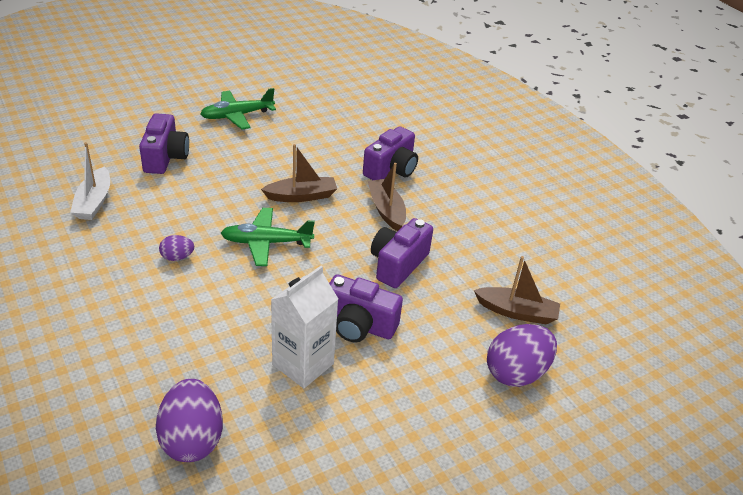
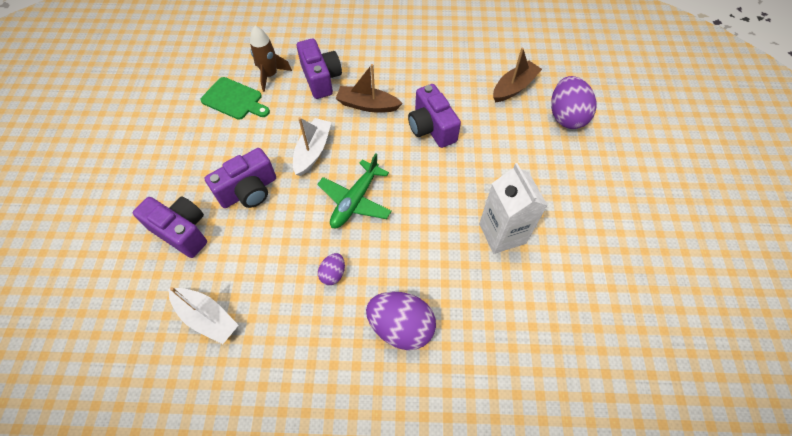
camera: 55 degrees left, 20 degrees up
purple egg [156,379,223,462] -> purple egg moved to [366,292,436,350]
green plane [200,88,276,130] -> none
brown boat [261,144,337,202] -> white boat [293,117,332,176]
purple camera [329,274,403,342] -> purple camera moved to [205,148,276,208]
none -> green cutting board [200,77,270,120]
none -> brown rocket [250,26,292,92]

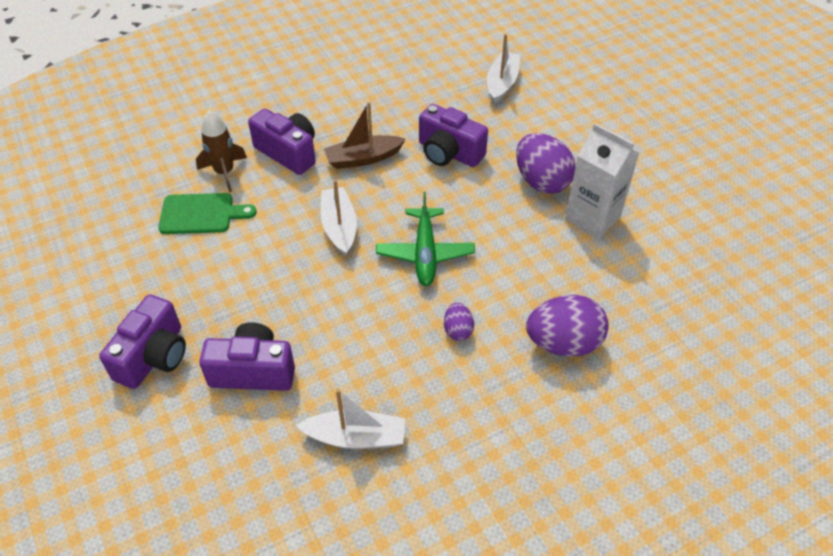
camera: 30 degrees left, 10 degrees down
purple camera [205,148,276,208] -> purple camera moved to [99,294,186,389]
brown boat [493,48,542,102] -> white boat [487,34,520,104]
purple egg [551,76,597,129] -> purple egg moved to [516,133,576,194]

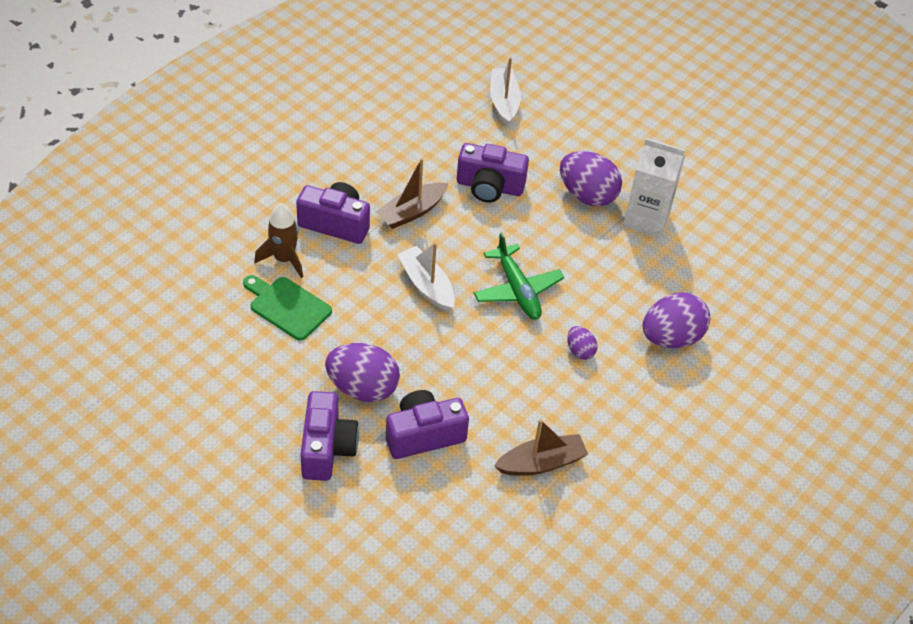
camera: 25 degrees left, 0 degrees up
green cutting board [158,193,257,234] -> green cutting board turned 120 degrees counterclockwise [243,275,332,341]
white boat [296,389,405,449] -> brown boat [494,419,588,476]
none -> purple egg [325,343,400,402]

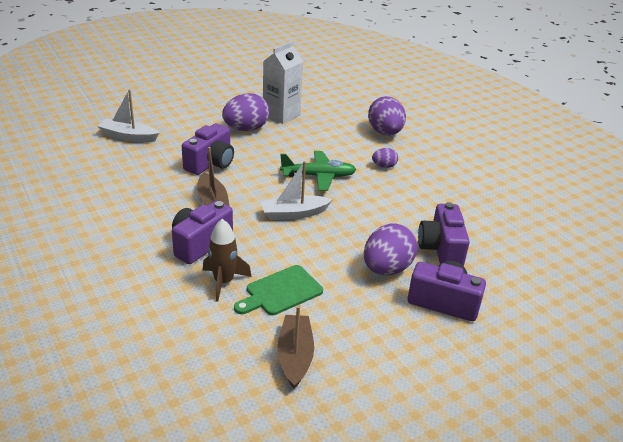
camera: 70 degrees left, 15 degrees down
brown boat [494,419,588,476] -> brown boat moved to [277,306,314,389]

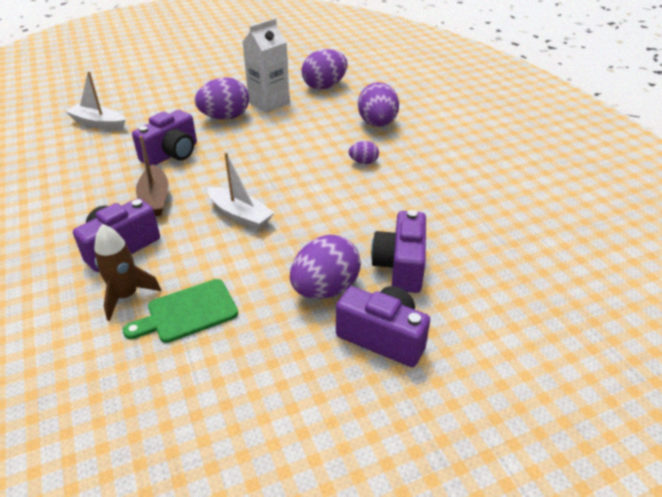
camera: 10 degrees right, 5 degrees up
white boat [261,161,333,220] -> white boat turned 135 degrees counterclockwise [207,152,275,230]
brown boat [277,306,314,389] -> none
green plane [280,151,356,191] -> none
none -> purple egg [302,49,348,90]

